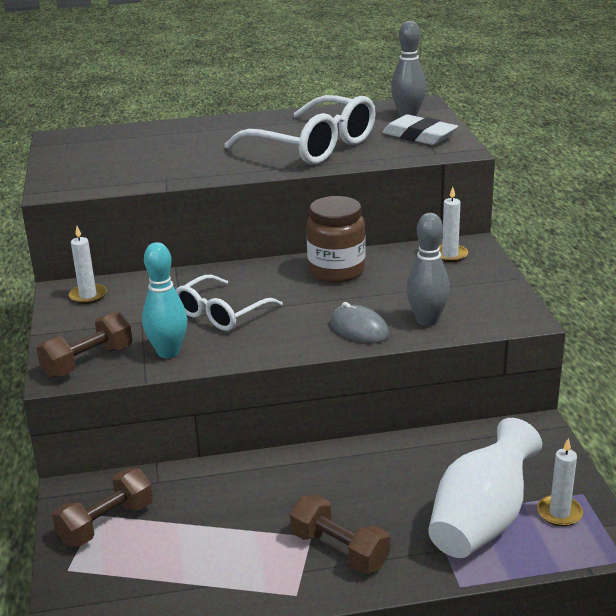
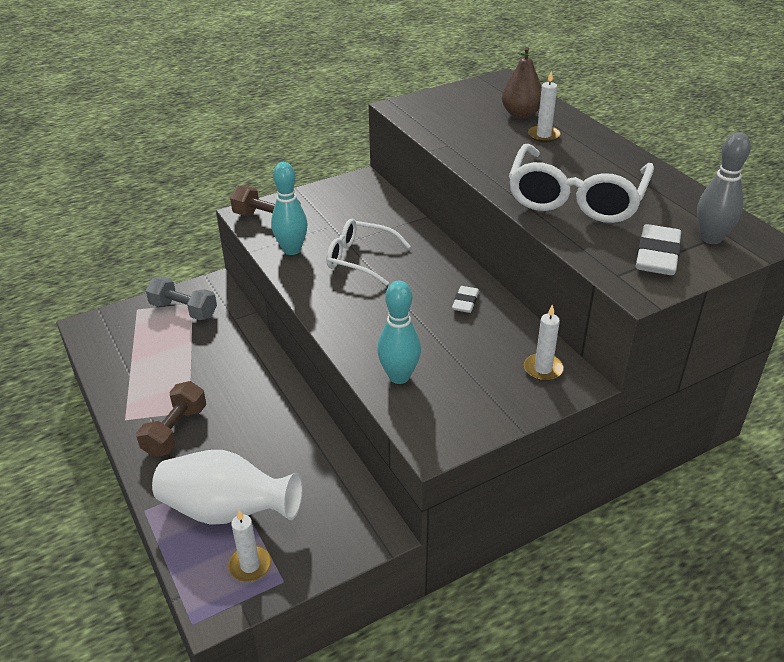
camera: 70 degrees right, 10 degrees up
brown dumbbell [52,468,153,547] -> grey dumbbell [146,277,217,320]
white candle [69,226,107,304] -> white candle moved to [528,71,561,142]
brown jar [307,196,366,283] -> white eraser [452,286,479,313]
grey mouse [331,302,389,343] -> none
grey bowling pin [406,213,450,326] -> turquoise bowling pin [377,281,421,384]
none -> brown pear [502,47,542,119]

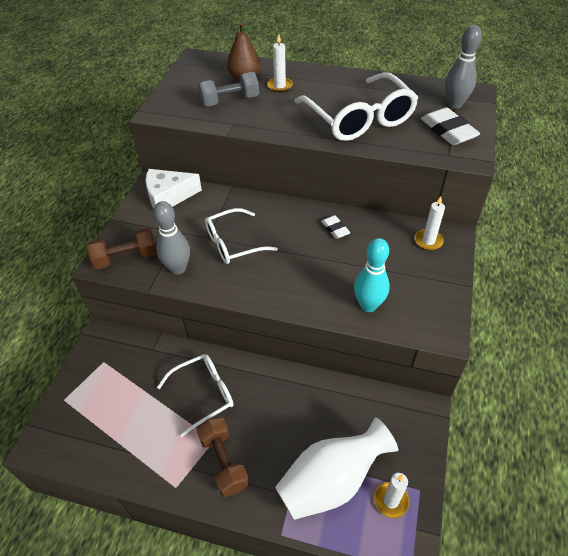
camera: 45 degrees left, 10 degrees up
grey dumbbell [146,277,217,320] -> grey dumbbell moved to [198,72,259,107]
turquoise bowling pin [271,162,308,255] -> grey bowling pin [153,201,190,275]
none -> white cheese [145,169,202,209]
none -> white glasses [157,354,234,437]

